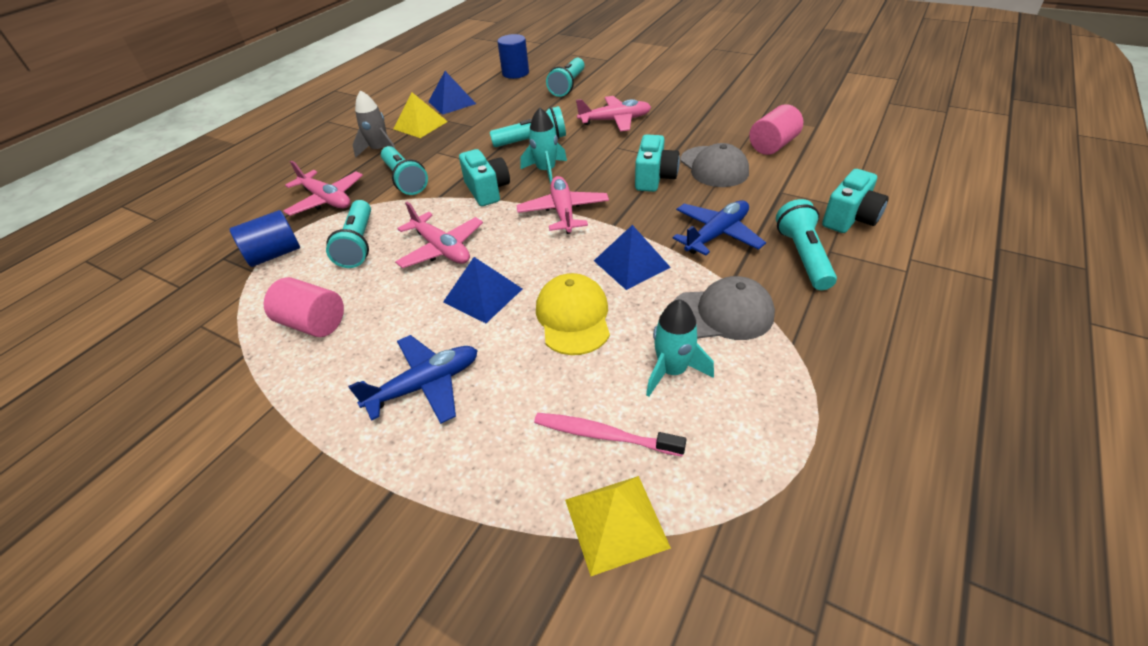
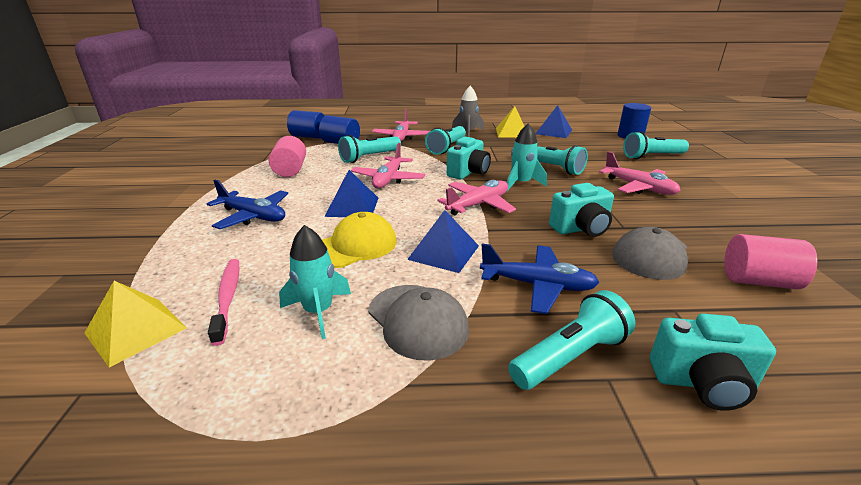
camera: 55 degrees right, 15 degrees down
none -> blue cylinder [287,110,325,139]

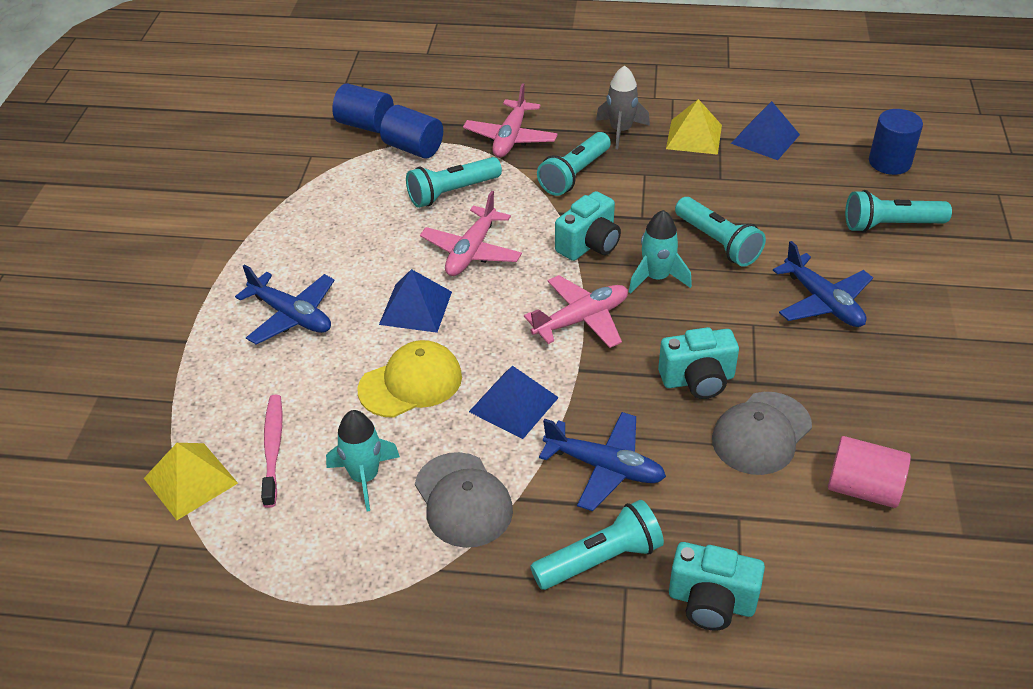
camera: 10 degrees right, 15 degrees up
pink cylinder [269,136,306,177] -> none
pink plane [599,152,680,195] -> blue plane [773,241,873,327]

